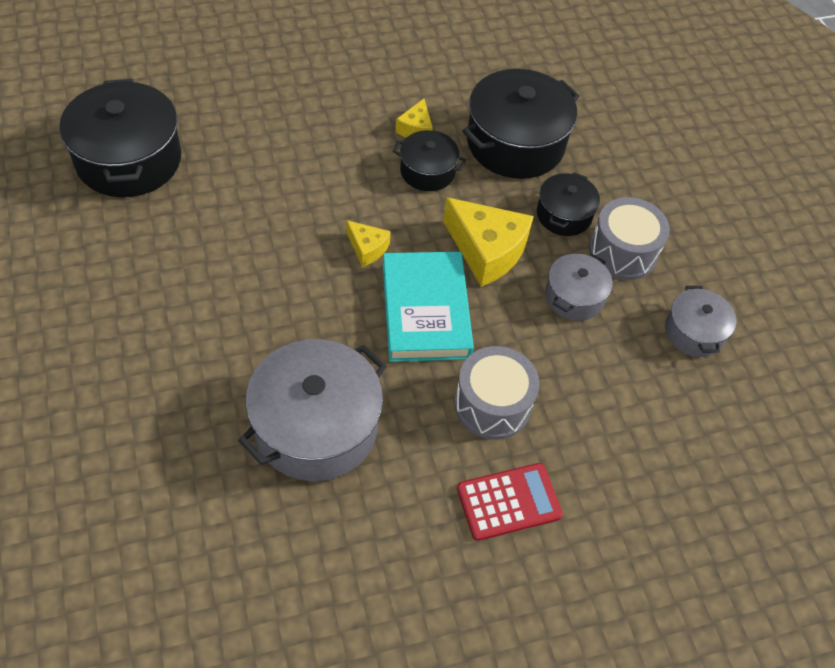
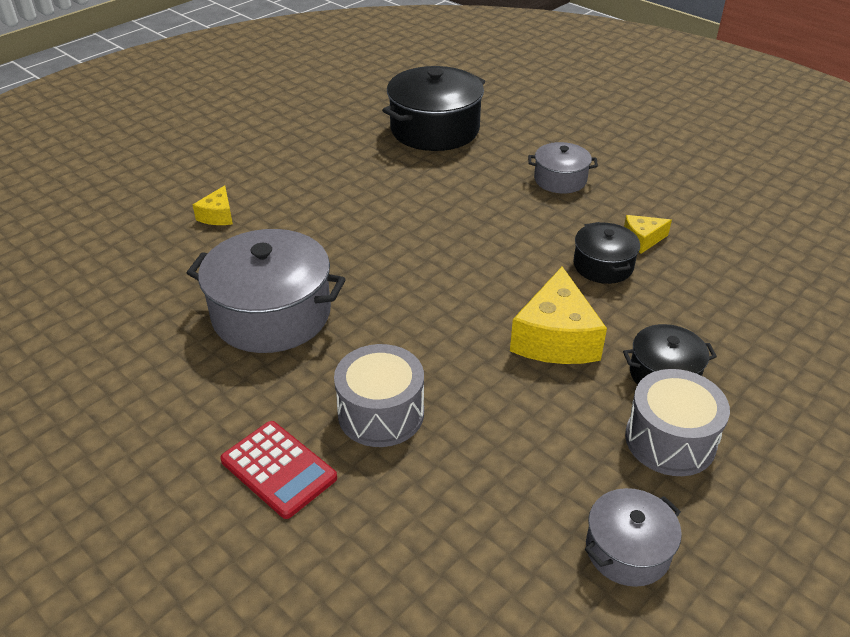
camera: 65 degrees right, 15 degrees down
yellow cheese [346,220,391,267] -> yellow cheese moved to [193,185,233,225]
turquoise book [383,252,474,362] -> none
black pot [463,69,580,179] -> none
grey pot [545,254,613,321] -> grey pot moved to [528,142,598,194]

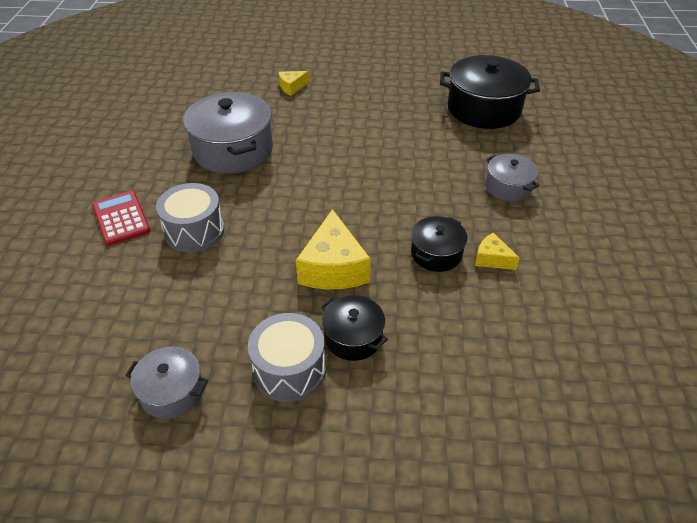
camera: 50 degrees right, 5 degrees up
red calculator [220,421,337,519] -> red calculator turned 150 degrees clockwise [92,191,150,246]
yellow cheese [510,267,607,364] -> yellow cheese turned 60 degrees counterclockwise [296,209,371,289]

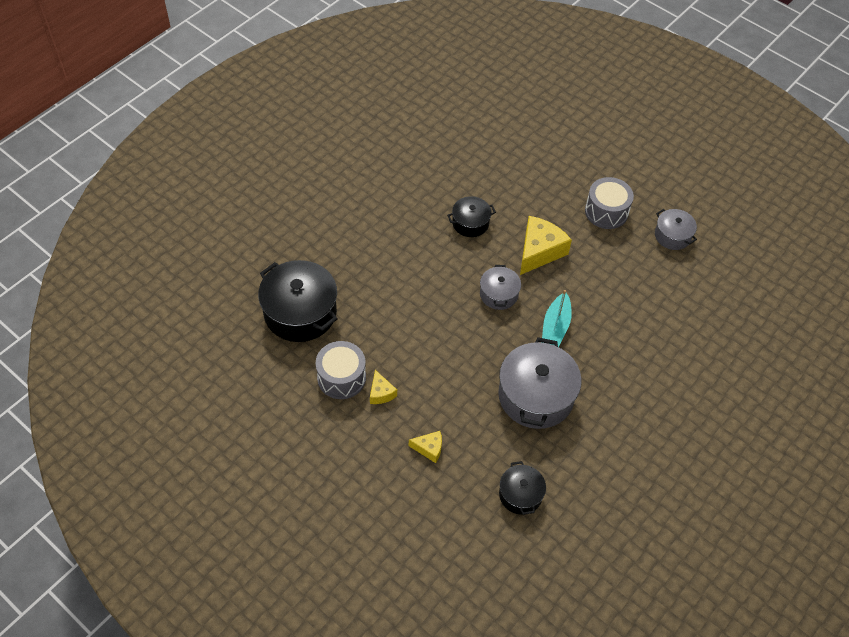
camera: 145 degrees left, 10 degrees up
red calculator [92,191,150,246] -> none
grey drum [156,183,225,252] -> grey drum moved to [316,341,366,399]
black pot [321,295,388,361] -> black pot moved to [499,461,546,515]
yellow cheese [475,233,520,270] -> yellow cheese moved to [370,370,397,404]
grey pot [485,154,539,202] -> grey pot moved to [480,265,521,310]
none -> turquoise boat [542,290,572,347]

